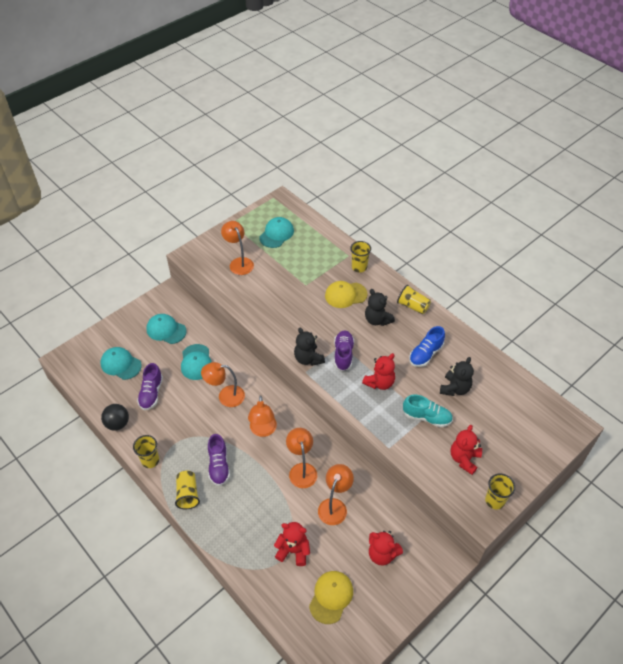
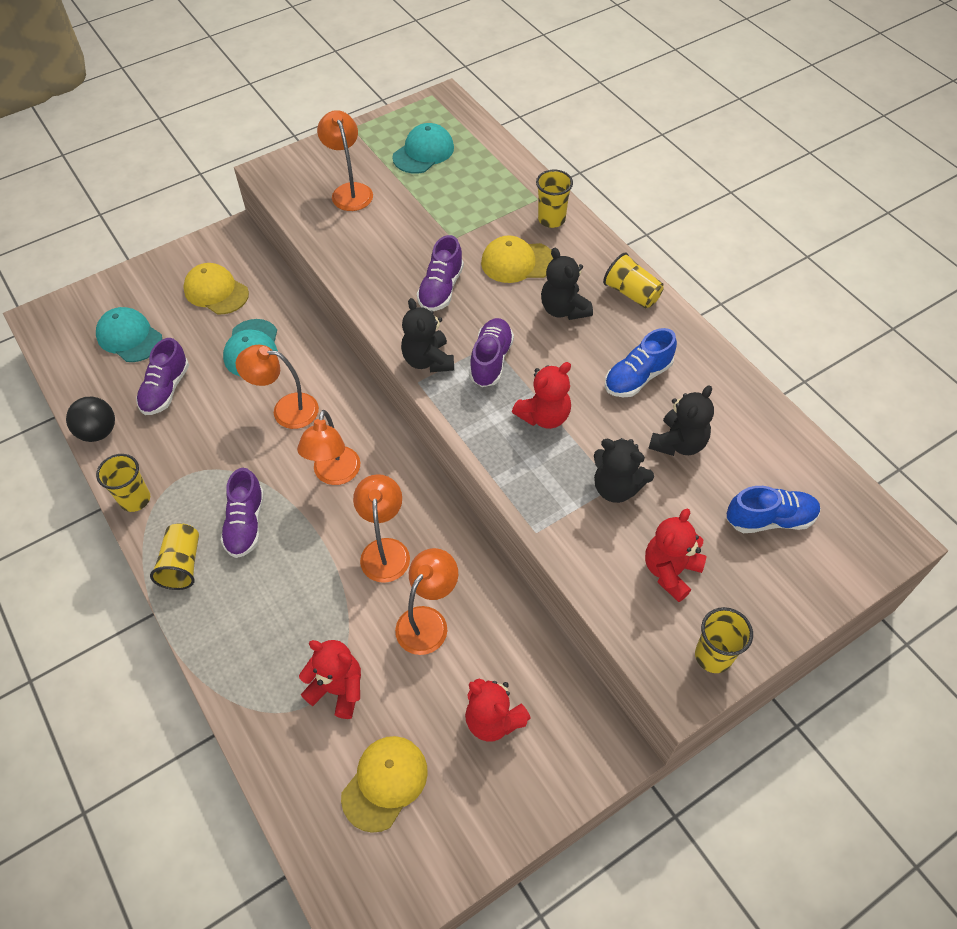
camera: 10 degrees right, 5 degrees up
turquoise cap [146,314,187,344] -> yellow cap [183,263,249,314]
turquoise shoe [403,395,453,427] -> black teddy bear [594,438,654,503]
none -> purple shoe [417,235,464,311]
none -> blue shoe [727,486,820,533]

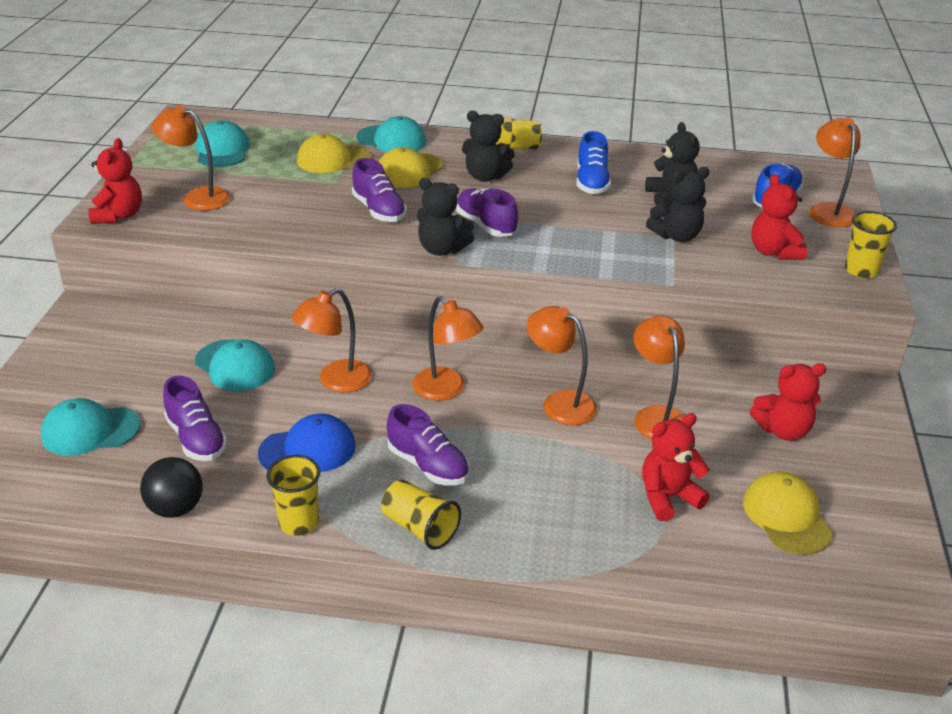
camera: 50 degrees left, 20 degrees down
yellow cap [183,263,249,314] -> yellow cap moved to [297,134,371,173]
red teddy bear [512,362,571,429] -> red teddy bear moved to [89,138,142,224]
yellow cup [536,169,573,228] -> turquoise cap [357,116,426,152]
none -> blue cap [258,413,356,472]
none -> orange lamp [809,118,860,227]

